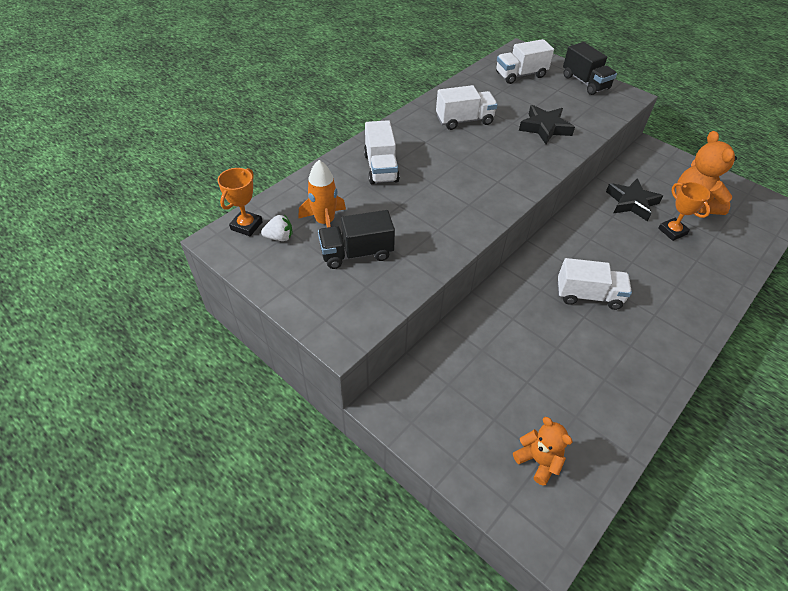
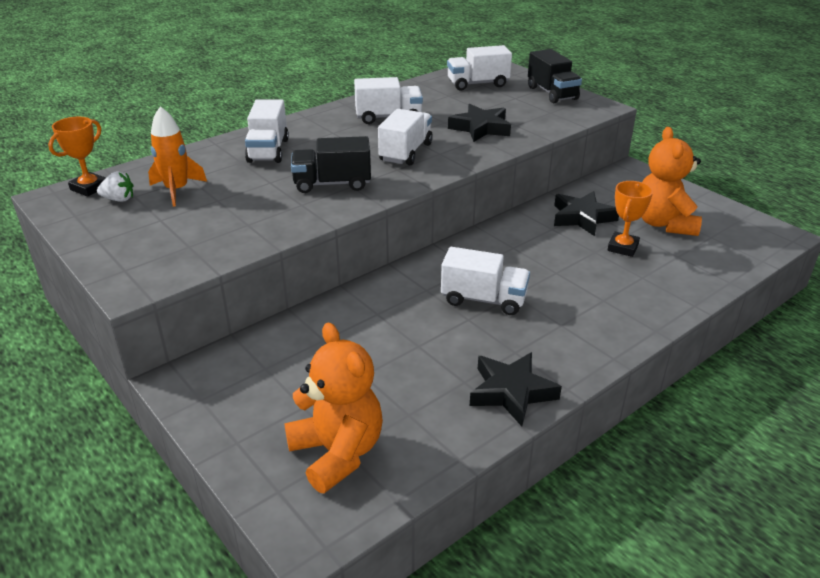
camera: 10 degrees right, 15 degrees down
black truck [318,210,395,269] -> black truck moved to [291,136,371,193]
orange teddy bear [513,417,573,486] -> orange teddy bear [284,322,383,493], size x1.66
orange trophy [658,182,711,241] -> orange trophy turned 45 degrees clockwise [608,181,653,257]
none -> white truck [378,109,433,165]
none -> black star [470,352,562,426]

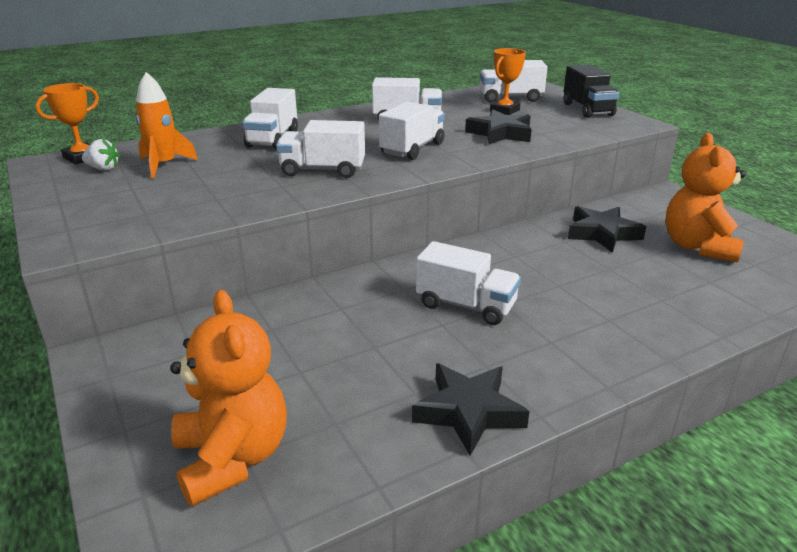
camera: 10 degrees right, 5 degrees down
black truck [291,136,371,193] -> white truck [276,120,365,178]
orange trophy [608,181,653,257] -> orange trophy moved to [490,48,526,115]

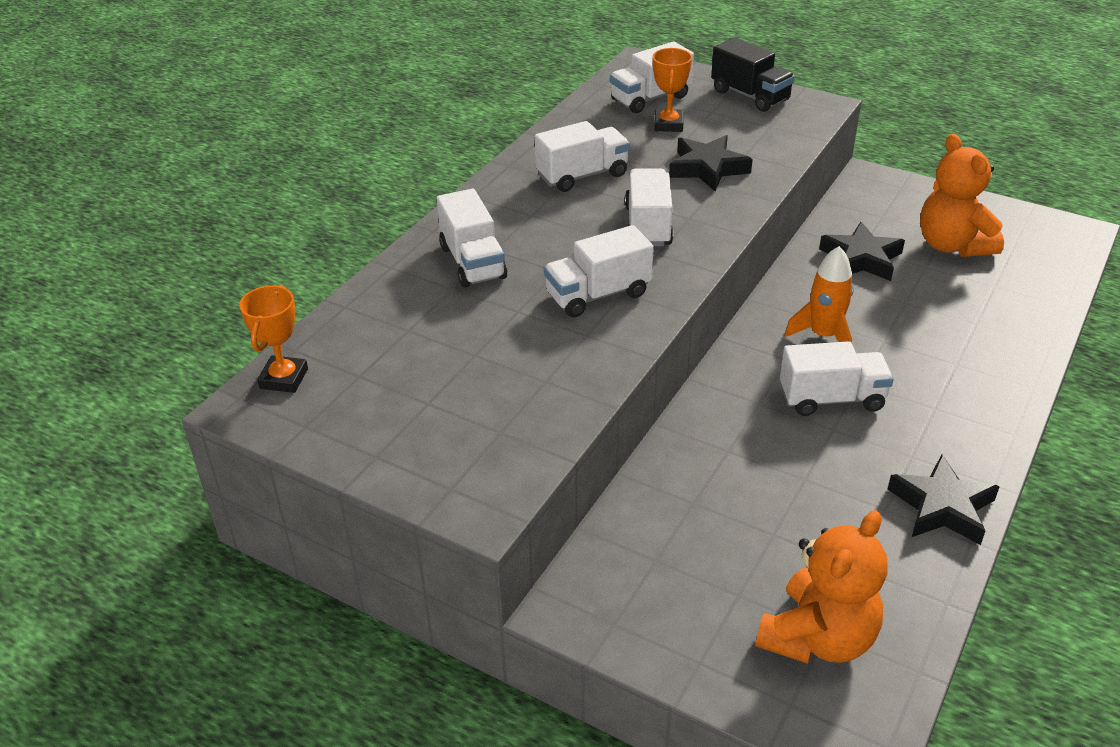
camera: 30 degrees left, 10 degrees up
white strawberry [82,139,120,171] -> none
orange rocket [135,72,198,178] -> orange rocket moved to [784,246,854,343]
orange teddy bear [170,290,287,507] -> orange teddy bear turned 90 degrees clockwise [755,510,888,664]

